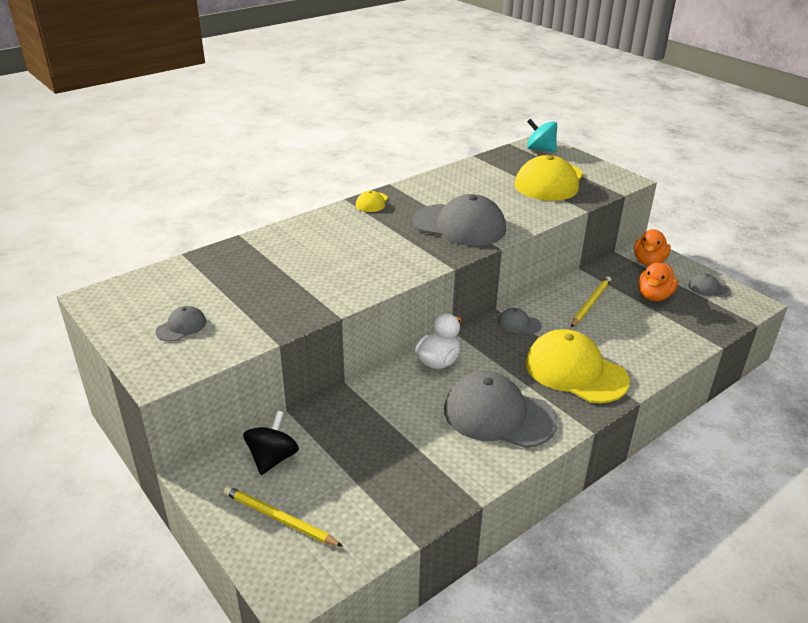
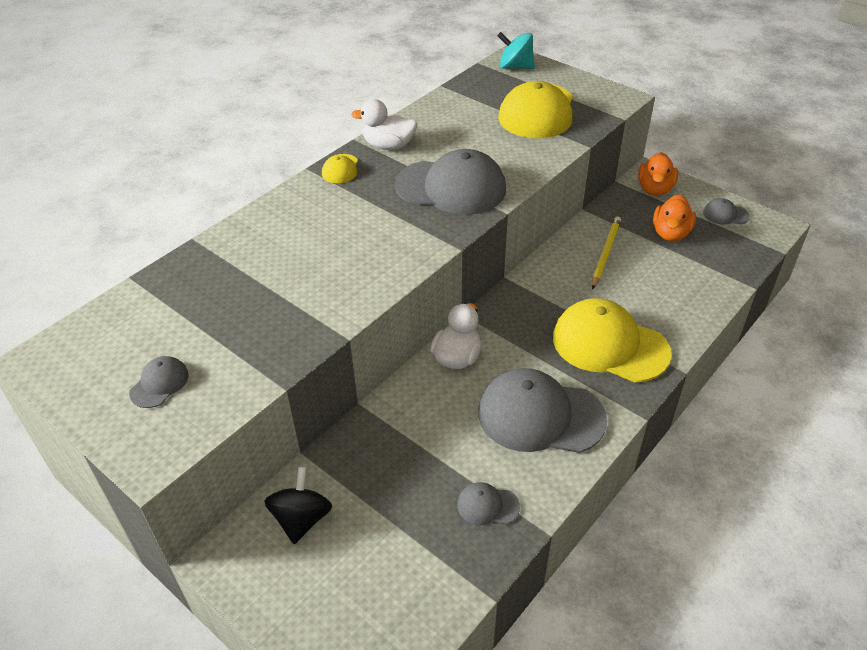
camera: 10 degrees left, 10 degrees up
yellow pencil [224,486,343,547] -> none
grey cap [498,308,542,334] -> grey cap moved to [457,482,520,525]
none -> white duck [351,99,418,150]

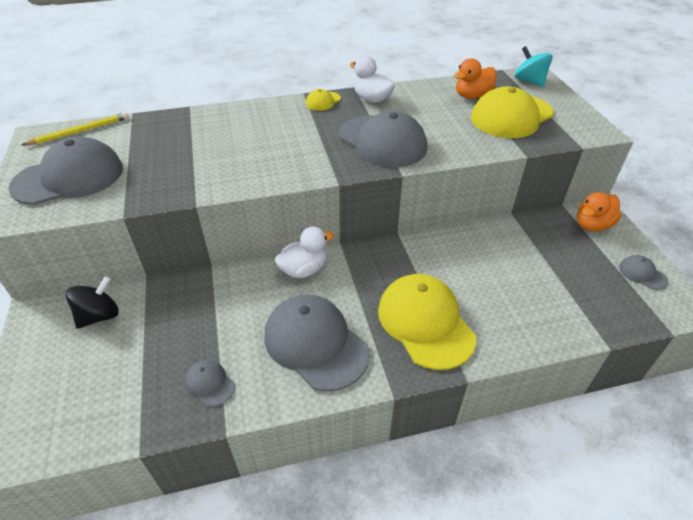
camera: 35 degrees right, 0 degrees up
grey cap [129,356,189,408] -> grey cap [8,136,123,205], size x2.24
yellow pencil [592,217,621,289] -> yellow pencil moved to [22,112,129,145]
orange duck [653,195,696,241] -> orange duck moved to [454,58,496,99]

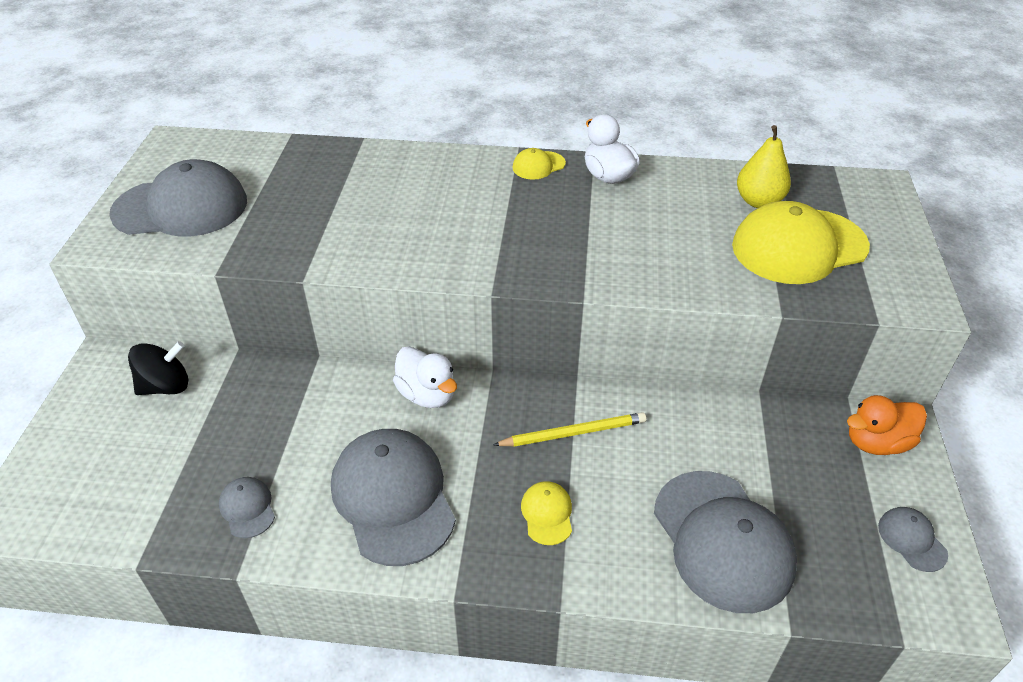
camera: 20 degrees right, 0 degrees up
yellow pencil [22,112,129,145] -> yellow pencil moved to [493,412,646,447]
white duck [275,227,334,278] -> white duck turned 60 degrees clockwise [393,346,457,408]
grey cap [339,111,427,168] -> grey cap moved to [654,471,797,613]
yellow cap [378,274,476,370] -> yellow cap [521,481,572,545], size x0.45
orange duck [454,58,496,99] -> yellow pear [737,125,791,208]
turquoise spinning top [515,46,553,87] -> none

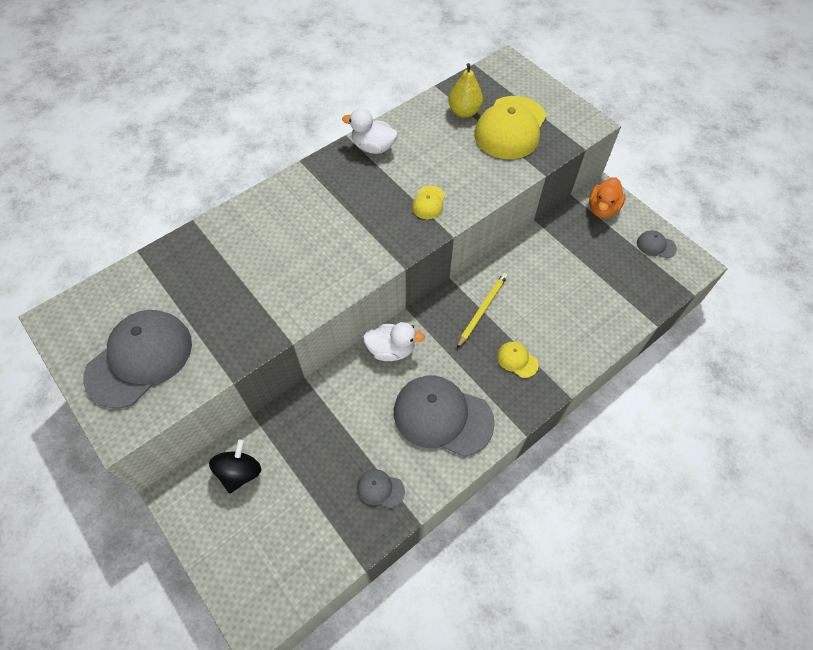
camera: 45 degrees left, 15 degrees up
yellow cap [512,148,566,180] -> yellow cap moved to [412,186,445,219]
grey cap [654,471,797,613] -> none

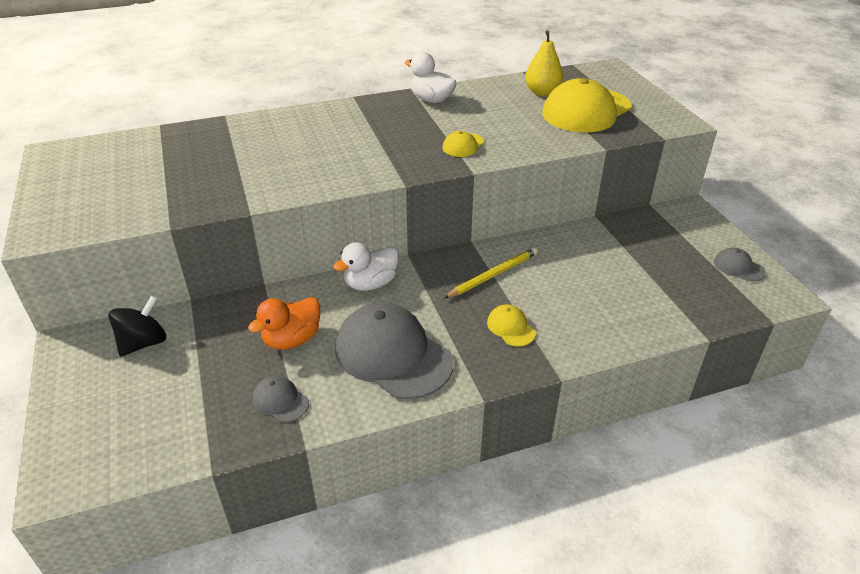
camera: 20 degrees right, 20 degrees down
grey cap [83,310,192,408] -> none
white duck [363,322,425,361] -> white duck turned 120 degrees clockwise [333,242,399,291]
orange duck [589,177,626,218] -> orange duck moved to [248,297,320,350]

